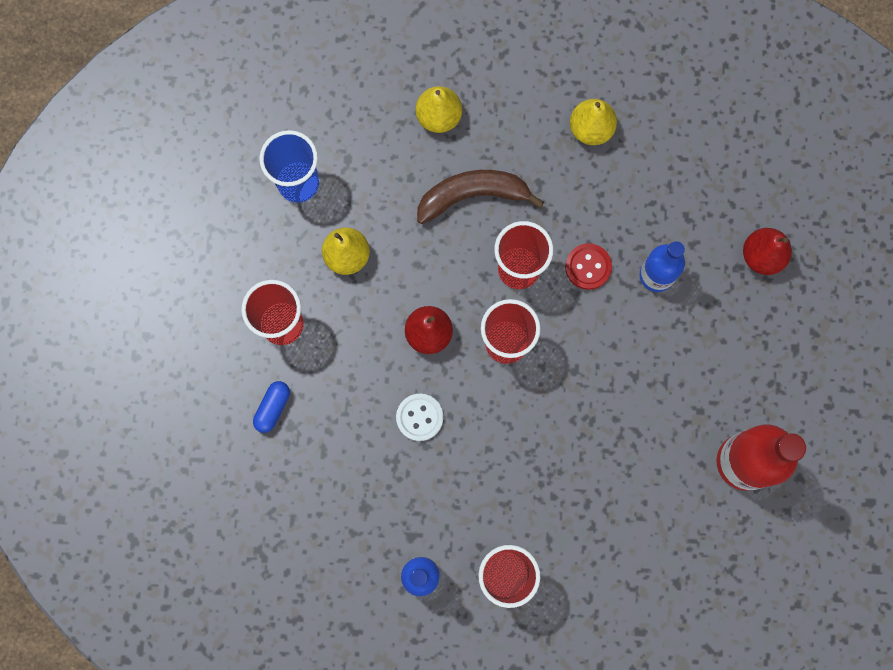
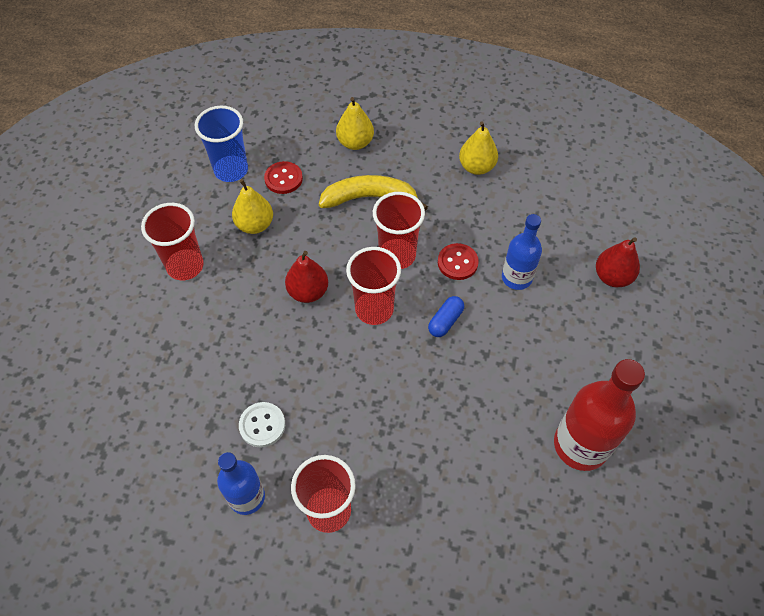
camera: 10 degrees right, 20 degrees down
blue capsule [253,381,290,433] -> blue capsule moved to [428,296,464,337]
white button [396,394,443,441] -> white button moved to [239,402,285,447]
brown banana [417,170,544,224] -> yellow banana [319,175,428,211]
none -> red button [264,161,303,194]

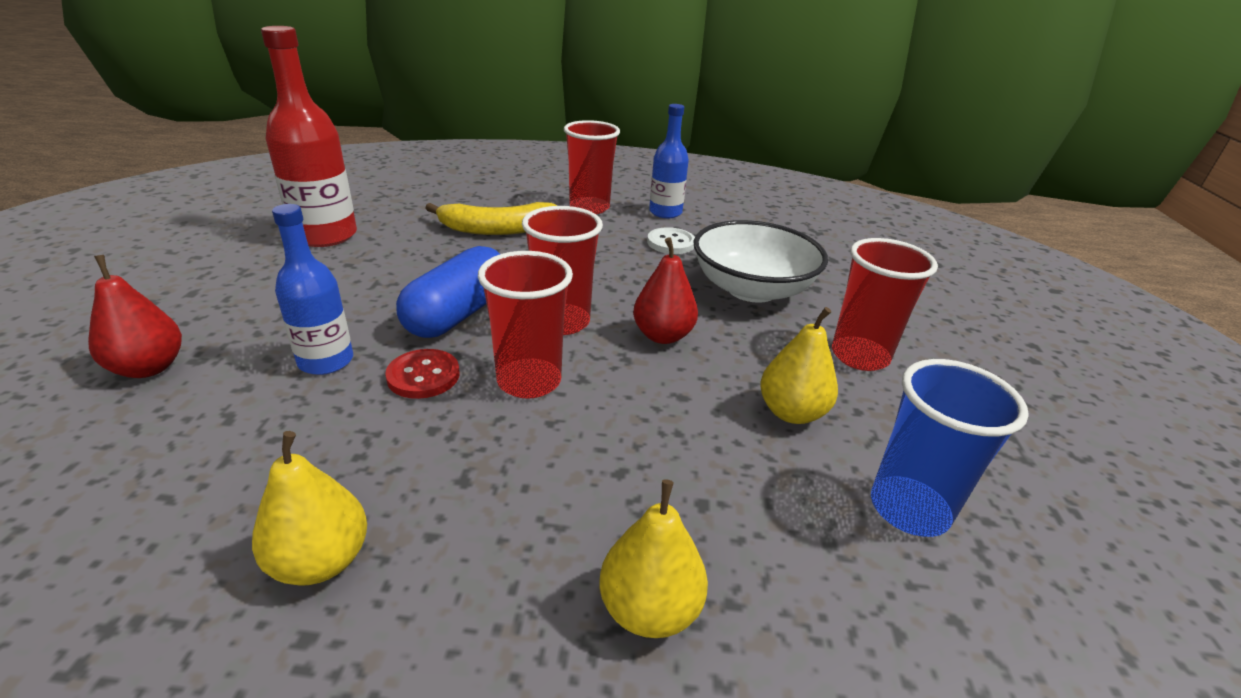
camera: 170 degrees right, 25 degrees down
red button [264,161,303,194] -> none
yellow banana [319,175,428,211] -> yellow banana moved to [425,202,557,235]
blue capsule [428,296,464,337] -> blue capsule [396,246,500,338], size x1.94
none -> white bowl [694,220,828,303]

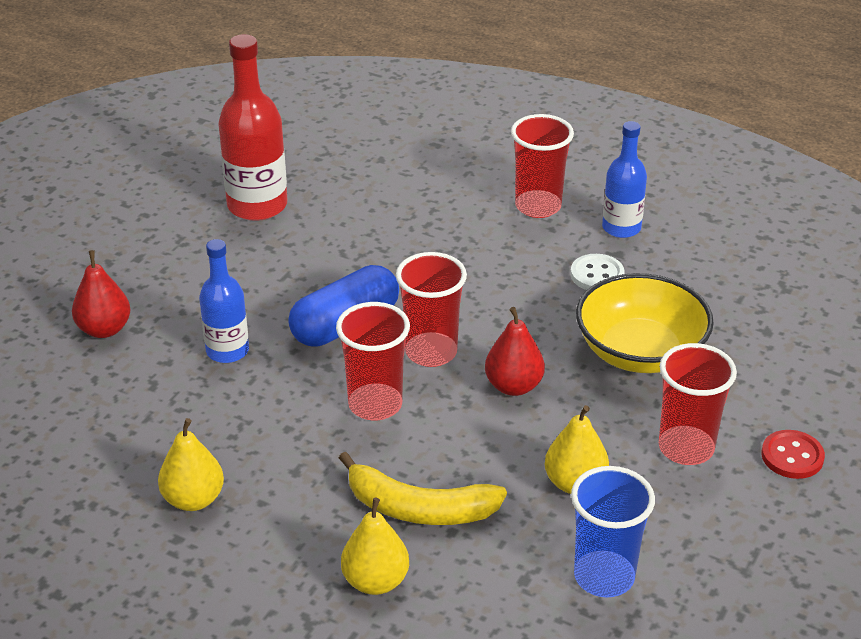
camera: 25 degrees right, 5 degrees up
red button [385,349,460,399] -> red button moved to [762,430,825,479]
yellow banana [425,202,557,235] -> yellow banana moved to [339,452,507,525]
white bowl [694,220,828,303] -> yellow bowl [576,273,714,373]

